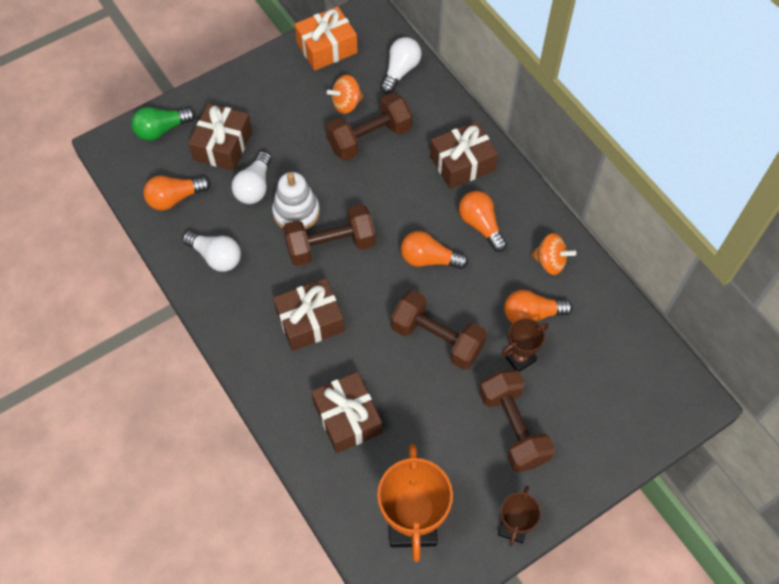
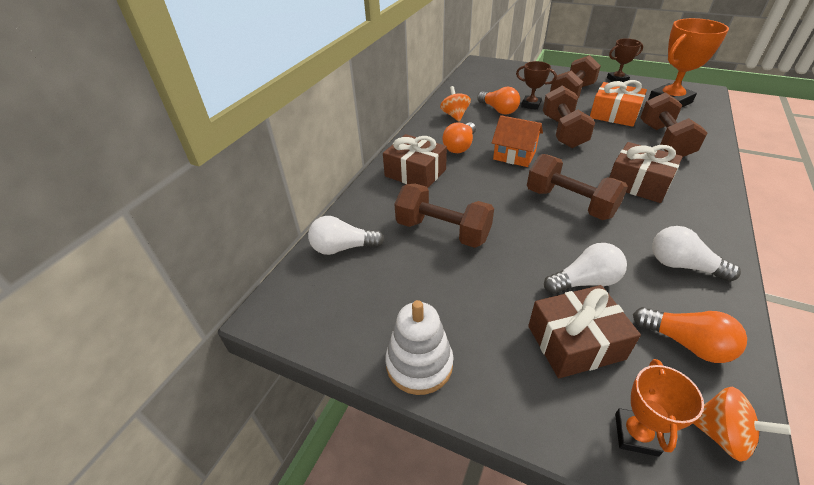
camera: 120 degrees left, 20 degrees down
green light bulb [131,107,195,141] -> orange trophy [615,359,704,457]
white light bulb [182,231,241,272] -> white light bulb turned 60 degrees counterclockwise [652,226,741,282]
white stacking toy [272,172,320,230] -> white stacking toy moved to [385,300,453,395]
orange gift [294,6,358,71] -> orange gift moved to [590,80,647,127]
brown gift [311,372,382,453] -> brown dumbbell [640,92,707,157]
orange spinning top [327,75,364,114] -> orange spinning top moved to [693,387,791,462]
orange light bulb [401,231,468,269] -> orange house [492,115,543,167]

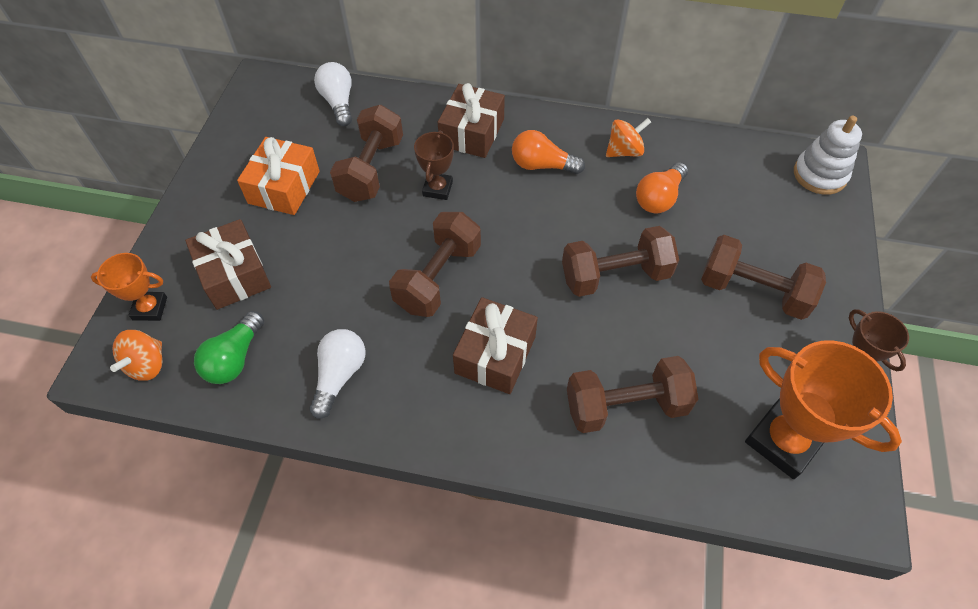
camera: 75 degrees right, 15 degrees up
white stacking toy [385,300,453,395] -> white stacking toy moved to [794,116,862,195]
orange house [492,115,543,167] -> none
brown trophy [516,61,557,110] -> brown trophy moved to [414,131,454,200]
white light bulb [544,243,627,294] -> none
orange gift [590,80,647,127] -> orange gift moved to [237,137,320,215]
orange light bulb [633,307,747,363] -> green light bulb [194,311,264,384]

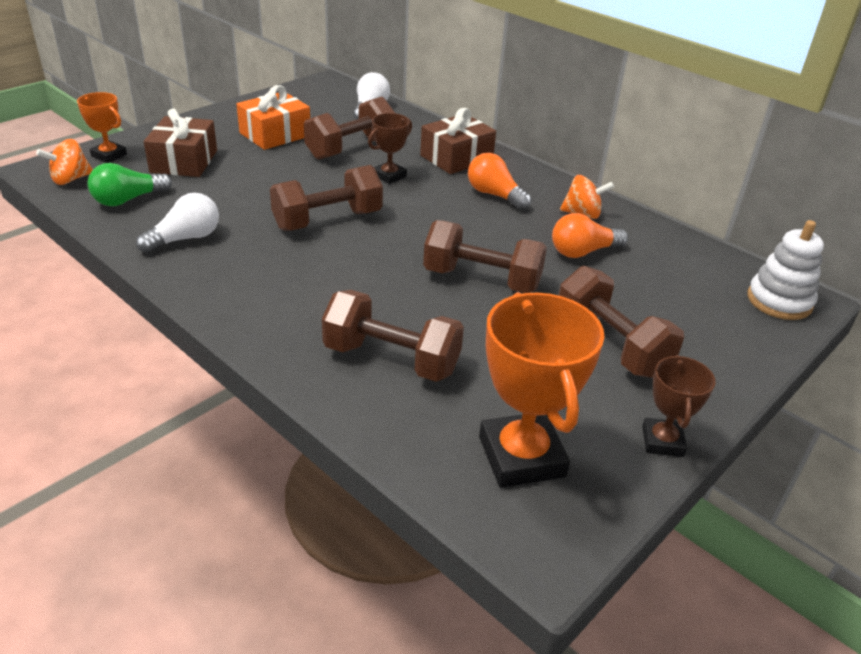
camera: 30 degrees right, 20 degrees down
brown gift [453,297,538,394] -> none

